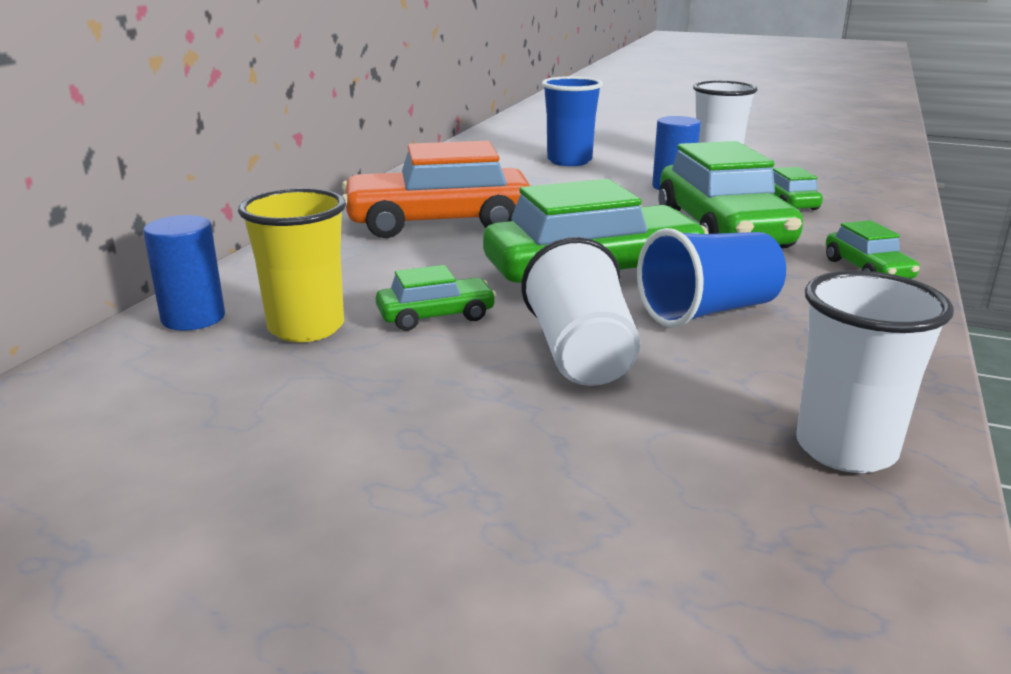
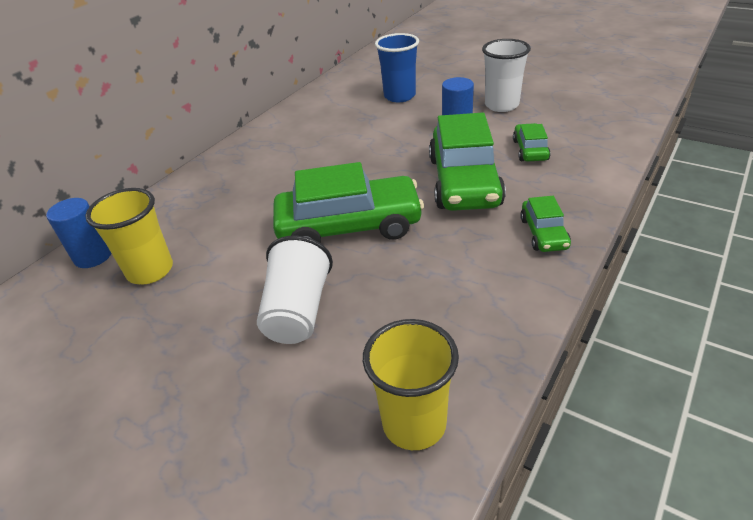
camera: 15 degrees right, 15 degrees up
orange car [342,141,530,238] -> none
green car [376,265,497,331] -> none
blue cup [637,228,786,328] -> none
white cup [796,271,954,473] -> yellow cup [363,319,459,450]

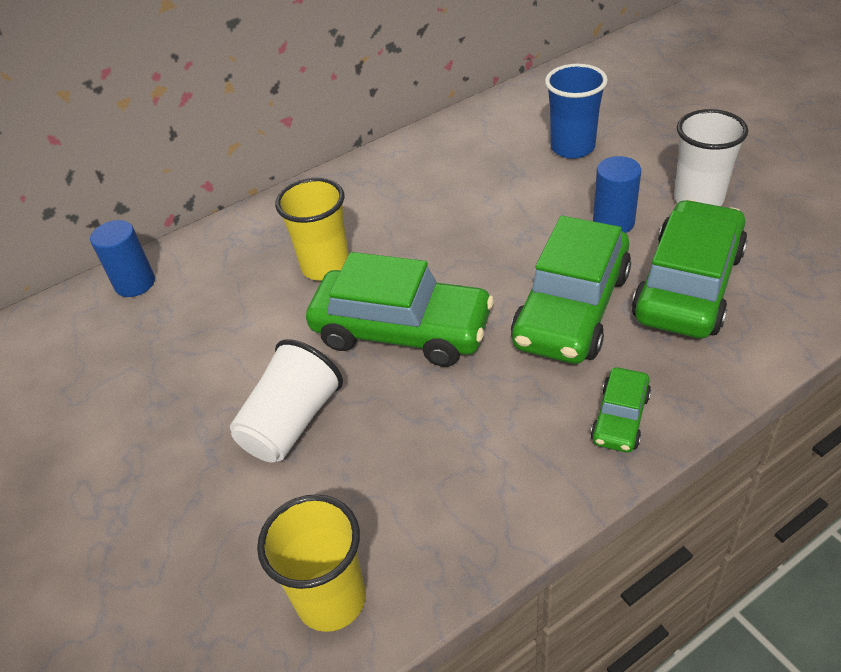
camera: 25 degrees right, 5 degrees up
yellow cup [85,188,173,284] -> yellow cup moved to [275,178,349,281]
green car [513,123,551,162] -> green car [632,199,748,338], size x2.07

